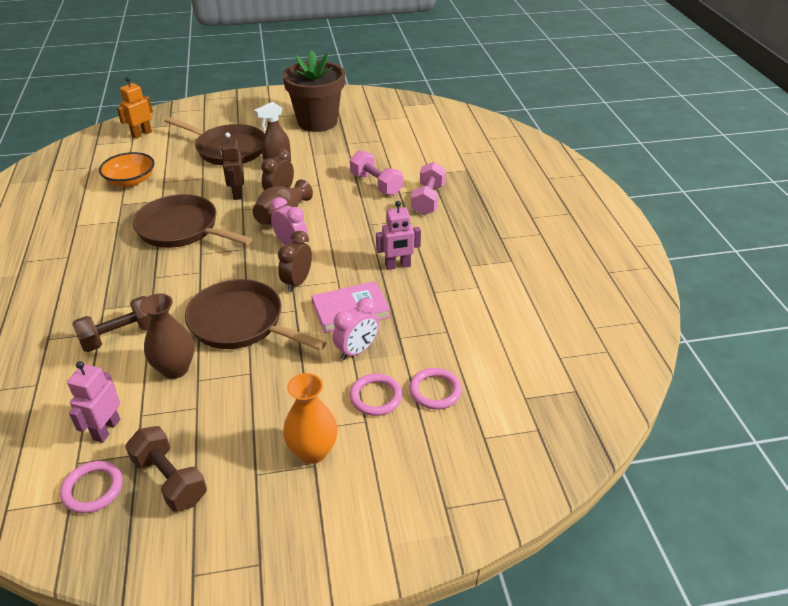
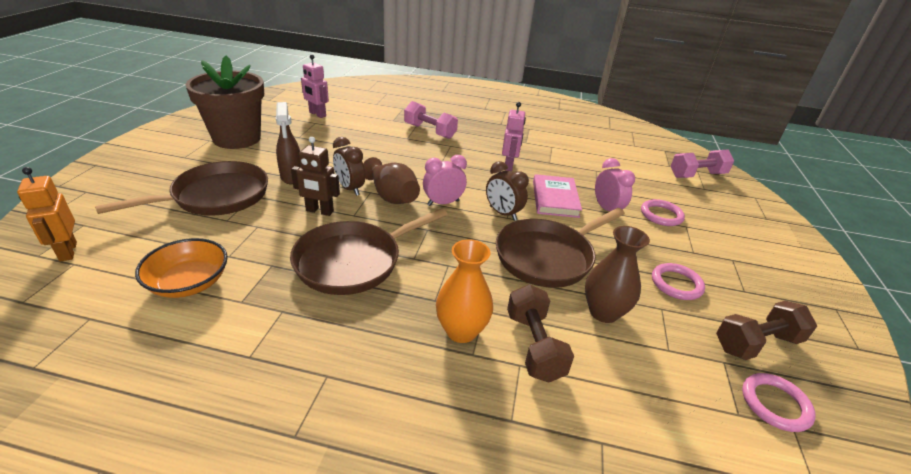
camera: 70 degrees left, 5 degrees down
pink robot [67,361,120,443] -> pink robot moved to [301,55,329,118]
orange vase [283,373,338,464] -> orange vase moved to [436,239,493,343]
pink dumbbell [350,150,403,196] -> pink dumbbell moved to [671,149,734,178]
pink ring [409,368,462,409] -> pink ring moved to [652,263,705,300]

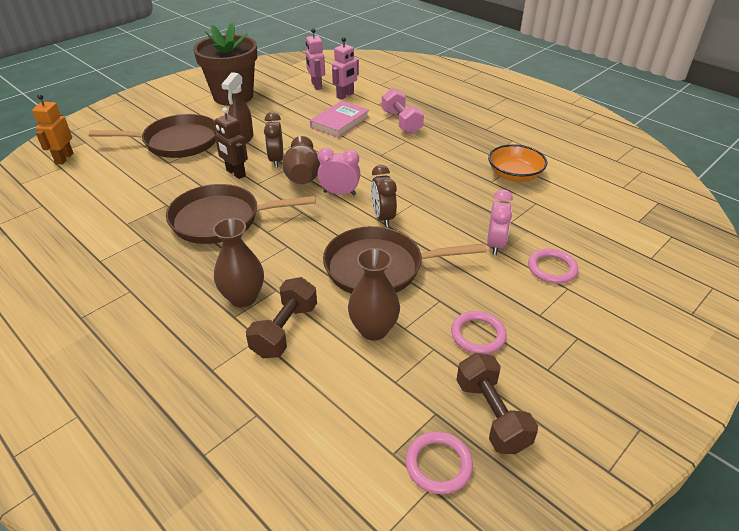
camera: 35 degrees right, 5 degrees up
orange bowl [135,238,228,298] -> orange bowl moved to [488,144,547,182]
orange vase [436,239,493,343] -> brown vase [213,218,264,307]
pink robot [502,102,526,171] -> pink robot moved to [332,37,359,100]
pink book [533,174,582,218] -> pink book moved to [310,101,369,138]
pink dumbbell [671,149,734,178] -> none
brown dumbbell [716,301,817,360] -> brown dumbbell turned 60 degrees clockwise [456,353,538,454]

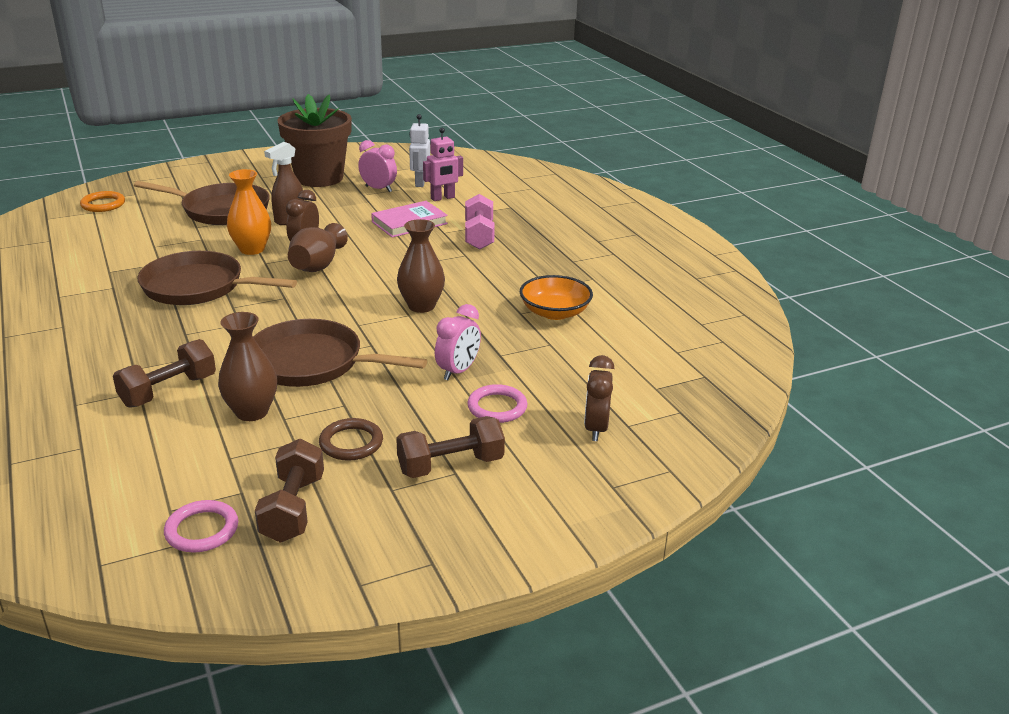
camera: 20 degrees right, 10 degrees down
orange robot [32,94,73,165] -> orange ring [80,191,125,212]
brown vase [213,218,264,307] -> brown vase moved to [397,219,445,313]
brown robot [214,108,248,179] -> orange vase [227,169,271,255]
pink robot [305,28,325,90] -> white robot [409,114,430,187]
pink clock [318,147,360,195] -> pink clock moved to [358,140,397,192]
brown clock [371,165,397,227] -> brown clock moved to [584,355,614,441]
pink ring [451,311,507,354] -> brown ring [319,418,383,461]
none -> brown dumbbell [396,416,505,478]

